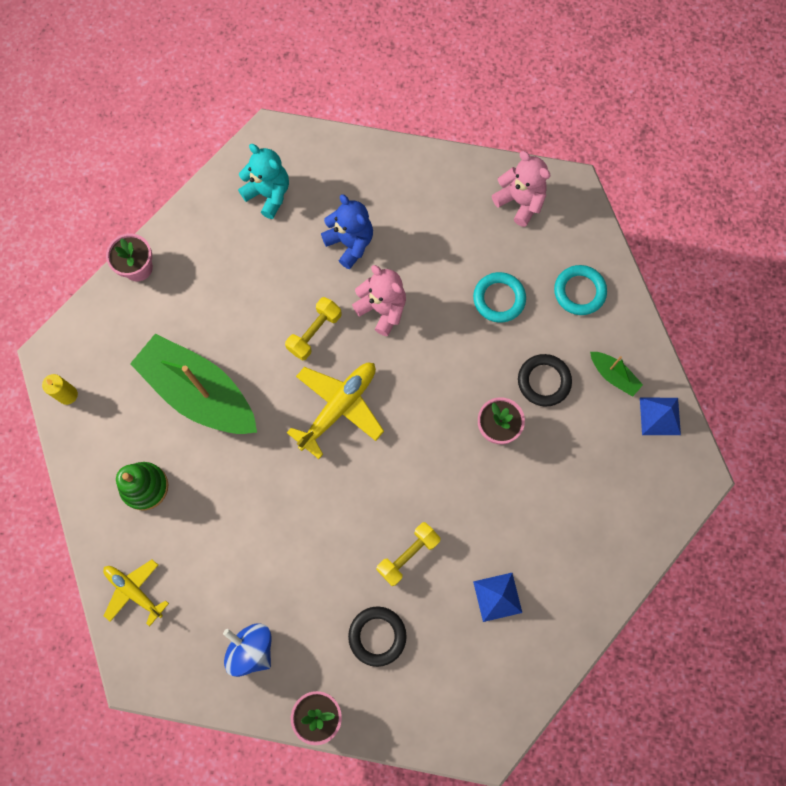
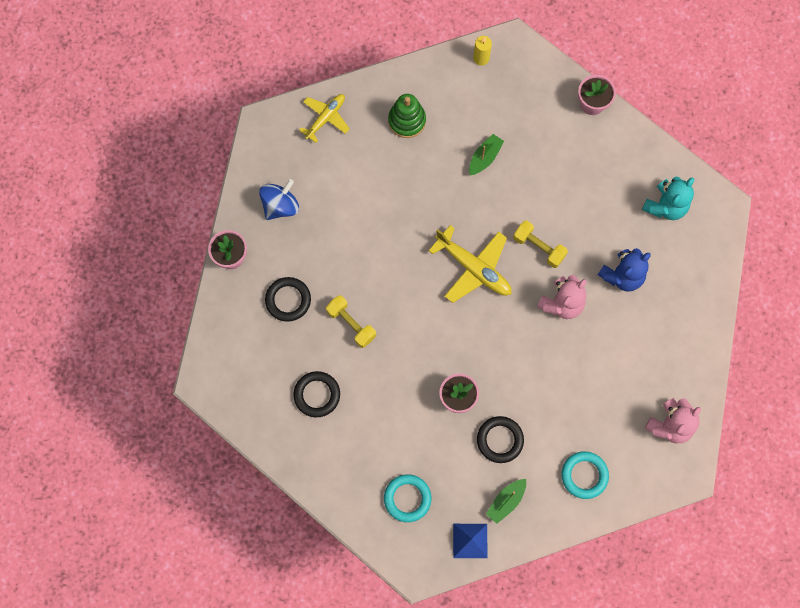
camera: 90 degrees right, 0 degrees up
green boat [130,333,257,434] -> green boat [469,134,504,175], size x0.42
turquoise ring [473,272,526,323] -> turquoise ring moved to [384,474,431,522]
blue pyramid [473,573,522,622] -> black ring [293,371,340,417]

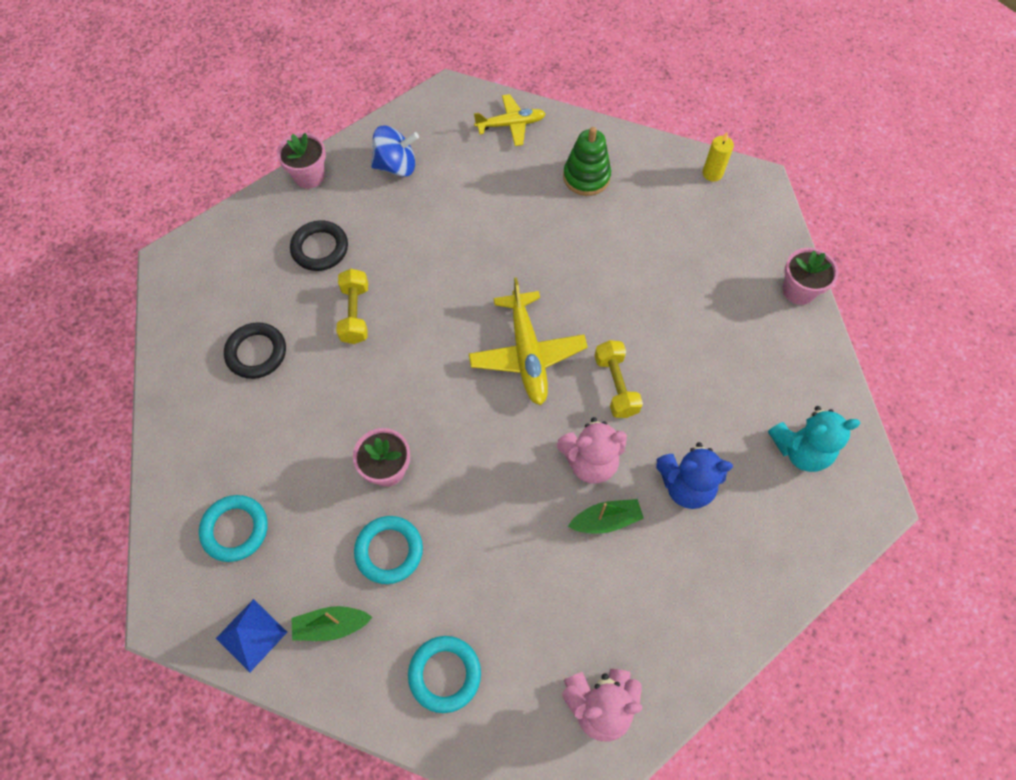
camera: 40 degrees right, 10 degrees down
green boat [469,134,504,175] -> green boat moved to [568,499,644,534]
black ring [477,416,524,463] -> turquoise ring [354,516,423,584]

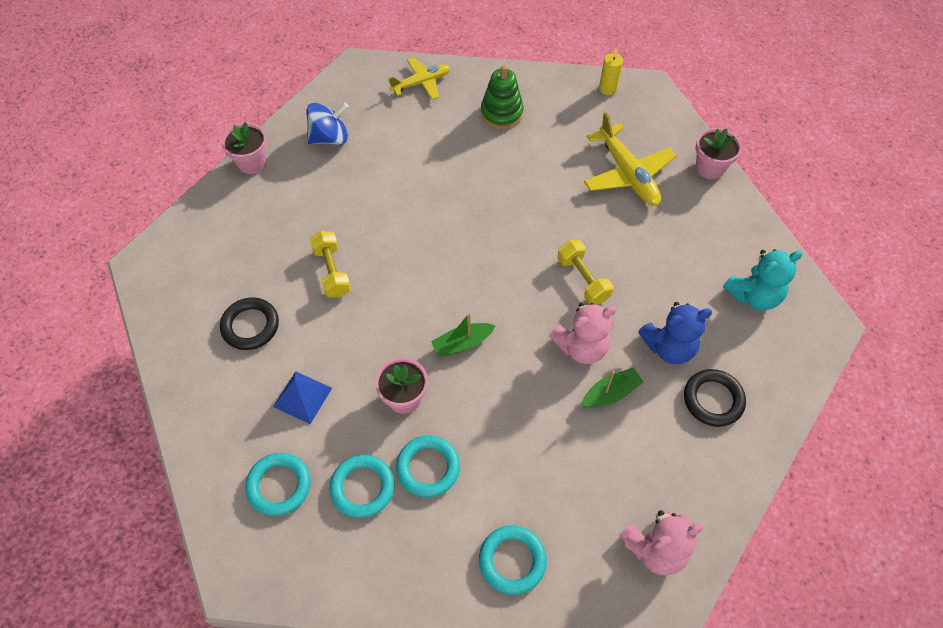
camera: 15 degrees left, 5 degrees down
blue pyramid [216,599,287,672] -> blue pyramid moved to [273,371,332,424]
black ring [290,220,348,271] -> black ring moved to [684,369,746,427]
green boat [292,606,372,641] -> green boat moved to [431,313,496,356]
yellow plane [469,278,588,405] -> yellow plane moved to [584,112,676,206]
none -> turquoise ring [329,455,395,518]

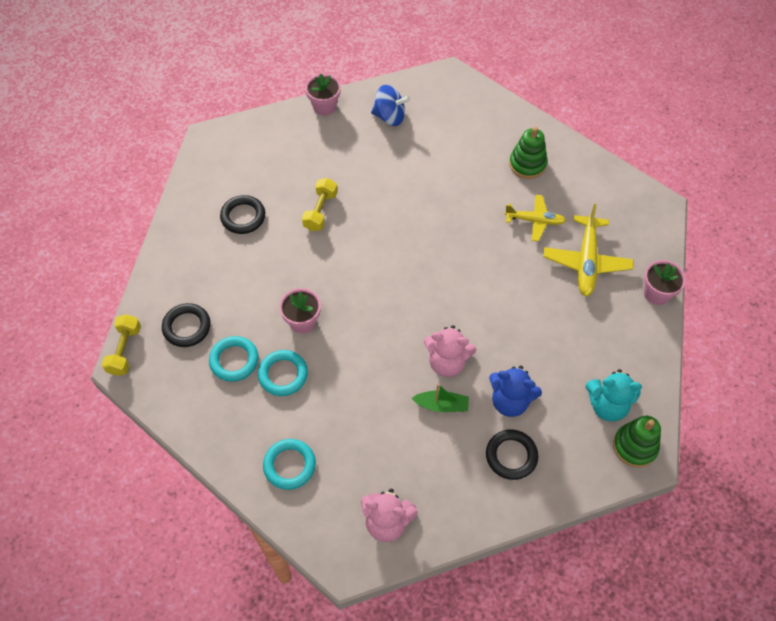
camera: 35 degrees right, 0 degrees up
turquoise ring [245,453,311,516] -> black ring [162,303,211,347]
blue pyramid [273,371,332,424] -> none
yellow plane [388,57,451,99] -> yellow plane moved to [505,195,566,242]
green boat [431,313,496,356] -> none
yellow dumbbell [557,240,614,305] -> yellow dumbbell moved to [102,314,141,376]
yellow candle [599,49,623,95] -> none
none -> green stacking toy [613,416,661,468]

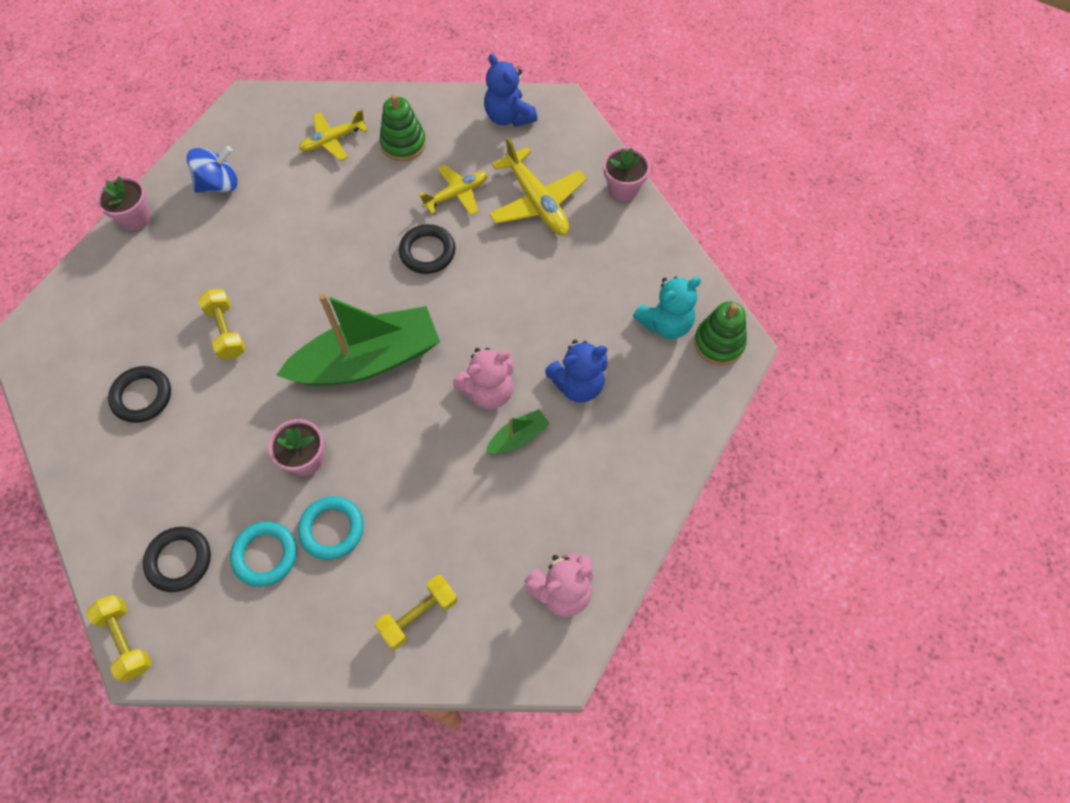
camera: 40 degrees left, 5 degrees up
turquoise ring [263,439,316,490] -> yellow dumbbell [374,575,458,650]
black ring [486,430,538,480] -> black ring moved to [399,224,456,274]
none -> green boat [276,293,440,386]
none -> yellow plane [299,110,368,161]
none -> blue teddy bear [484,54,537,127]

